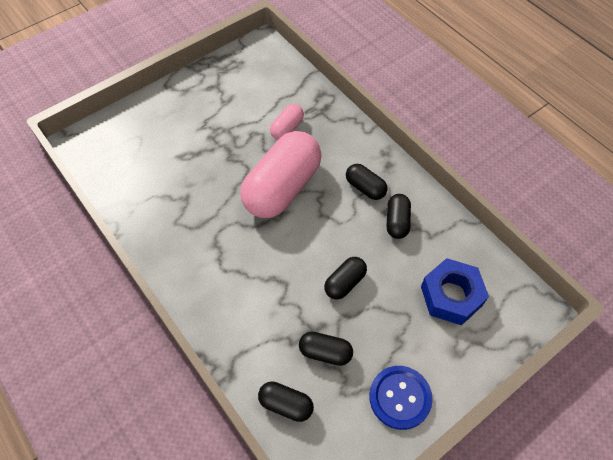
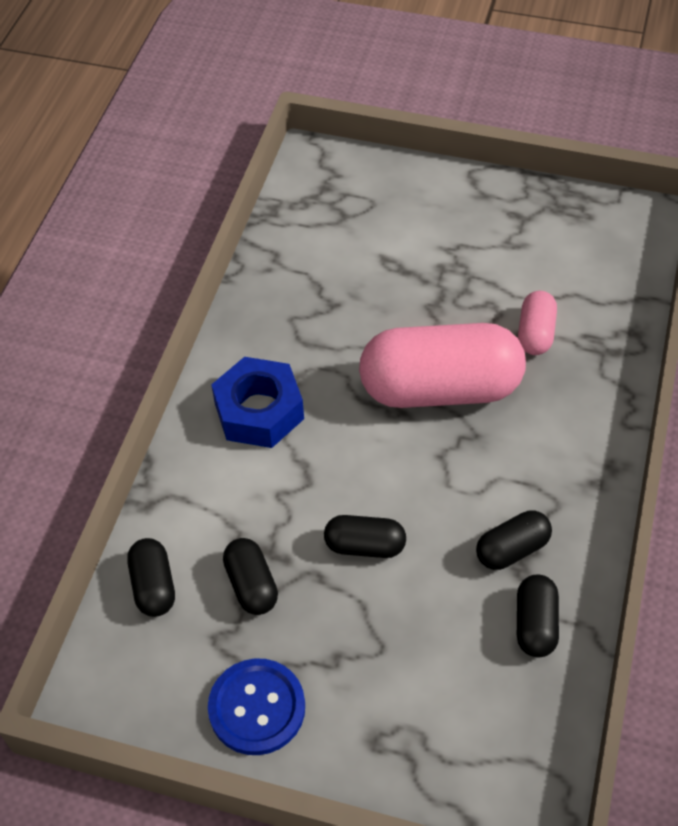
camera: 55 degrees right, 5 degrees down
pink capsule [270,104,304,140] -> pink capsule turned 75 degrees counterclockwise [518,291,557,355]
black capsule [346,164,388,200] -> black capsule moved to [517,575,559,658]
blue nut [421,258,489,325] -> blue nut moved to [211,357,304,448]

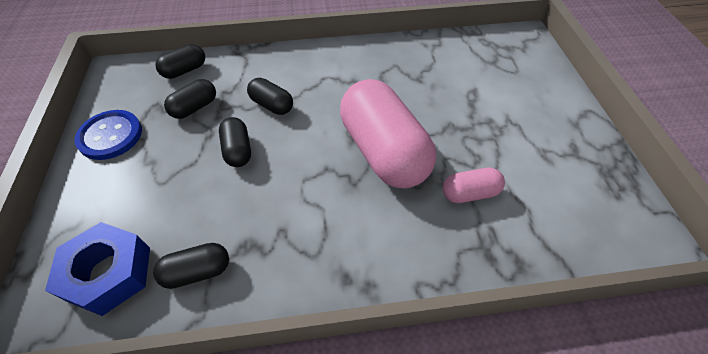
camera: 65 degrees right, 0 degrees up
blue nut [211,357,304,448] -> blue nut moved to [45,222,150,316]
black capsule [476,510,552,570] -> black capsule moved to [247,78,293,115]

